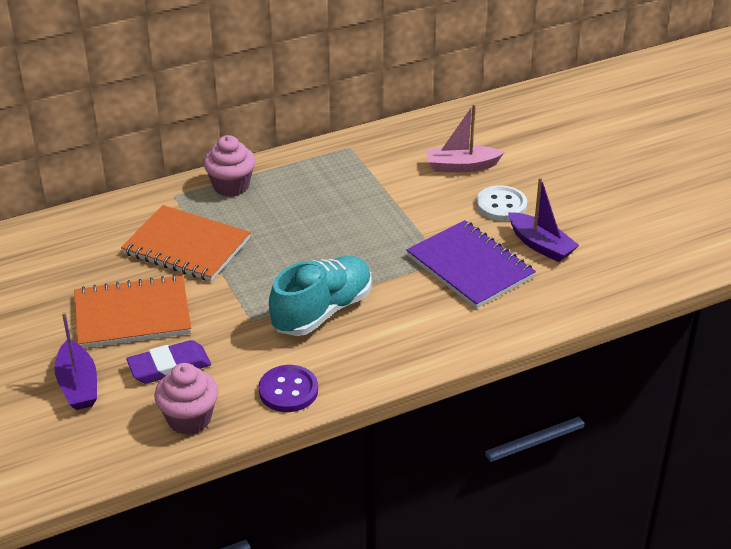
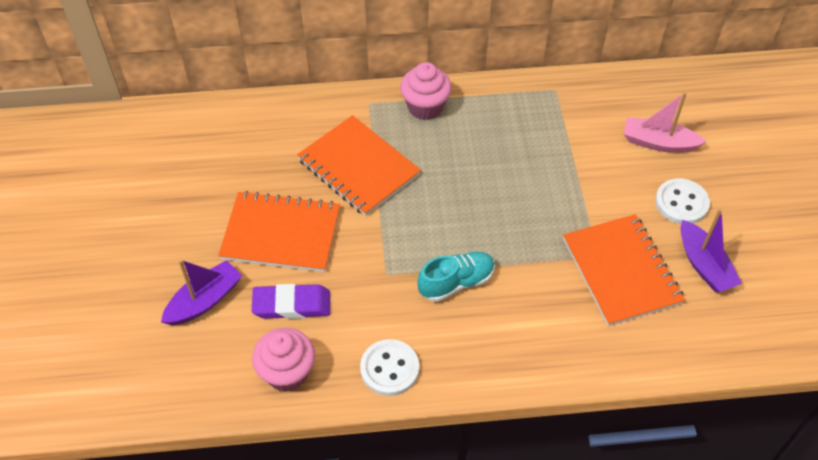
camera: 20 degrees right, 15 degrees up
purple boat [55,312,97,410] -> purple boat turned 135 degrees counterclockwise [161,259,242,325]
purple button [259,365,318,412] -> white button [360,339,419,396]
turquoise shoe [269,256,372,336] -> turquoise shoe [417,252,495,302], size x0.65
purple notebook [406,220,536,309] -> orange notebook [563,214,685,326]

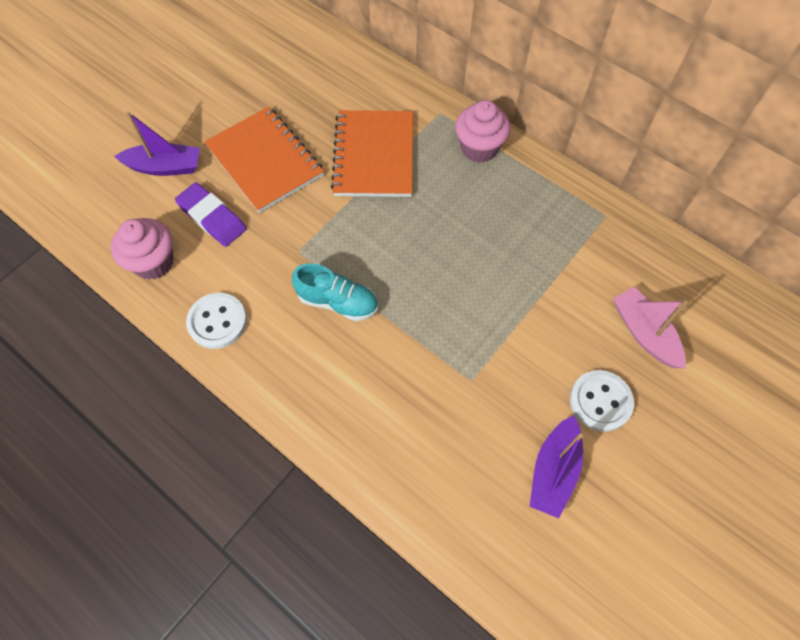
camera: 45 degrees right, 10 degrees up
orange notebook [563,214,685,326] -> none

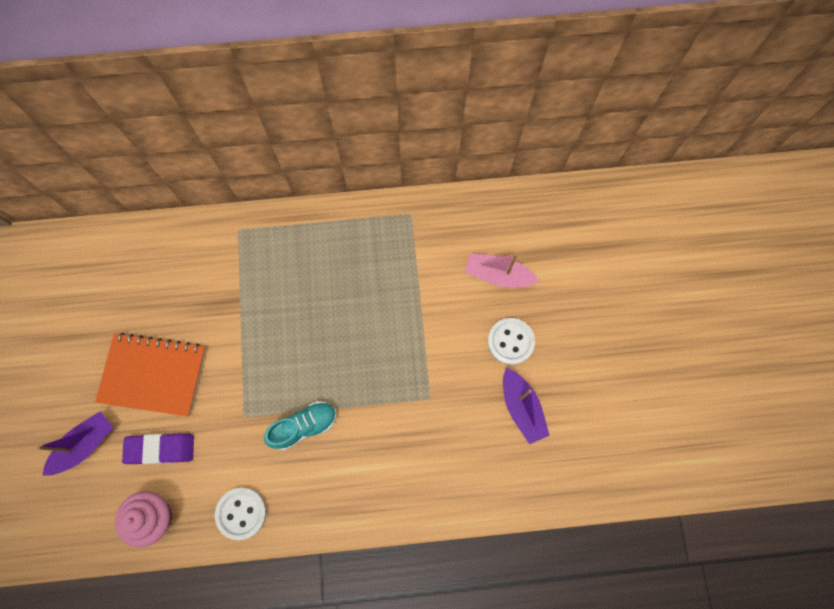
camera: 45 degrees left, 10 degrees up
orange notebook [331,110,413,197] -> none
pink cupcake [455,100,511,163] -> none

